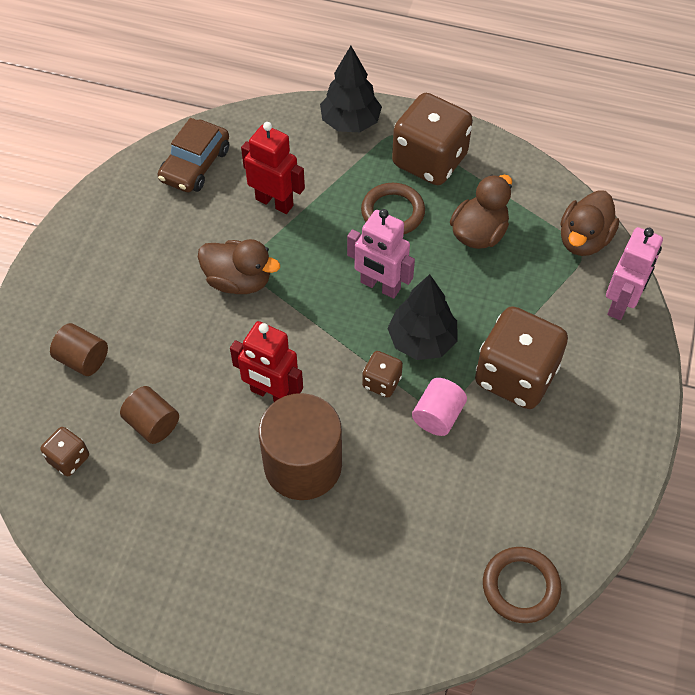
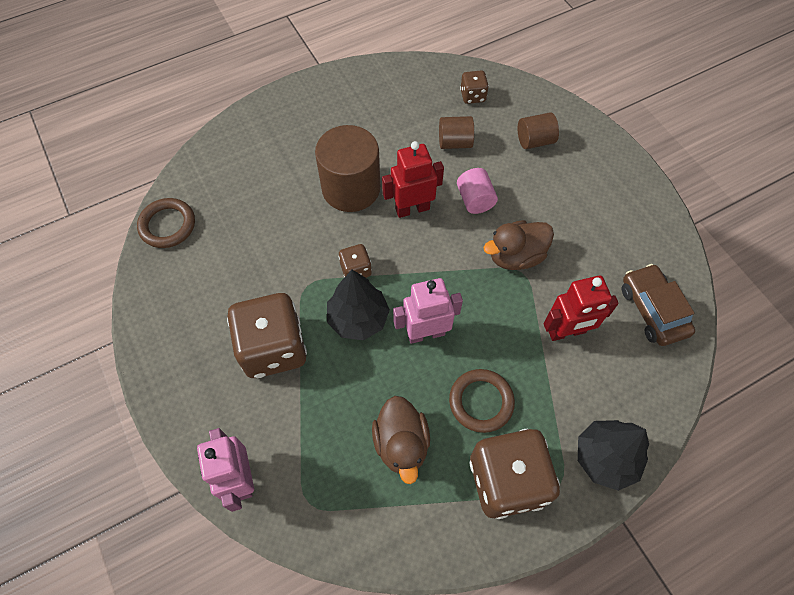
camera: 135 degrees right, 5 degrees up
pink cylinder [412,378,467,436] -> pink cylinder moved to [457,168,498,214]
brown duck [561,190,619,256] -> none

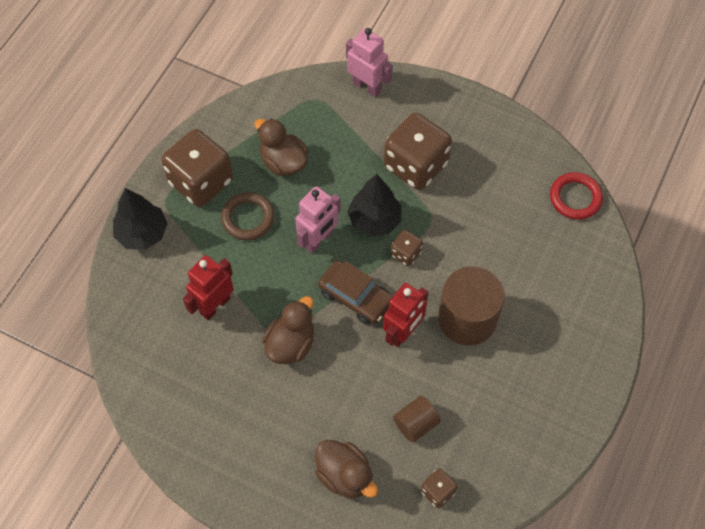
camera: 145 degrees right, 0 degrees up
brown ring [137,198,195,248] -> red ring [550,172,603,220]
pink cylinder [457,168,498,214] -> none
brown cylinder [518,112,559,149] -> brown duck [315,440,378,498]
brown car [622,264,695,346] -> brown car moved to [318,260,393,325]

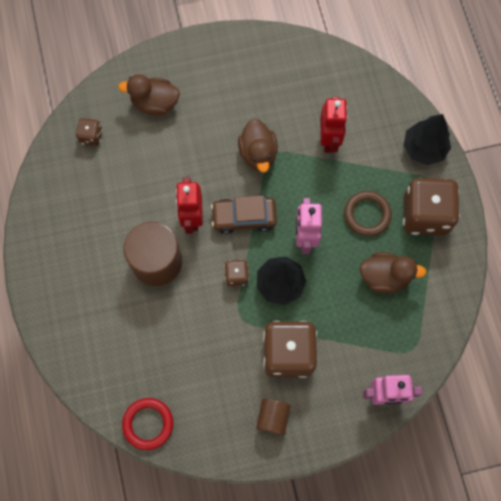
camera: 140 degrees right, 10 degrees up
brown cylinder [393,396,441,443] -> brown cylinder moved to [256,399,291,435]

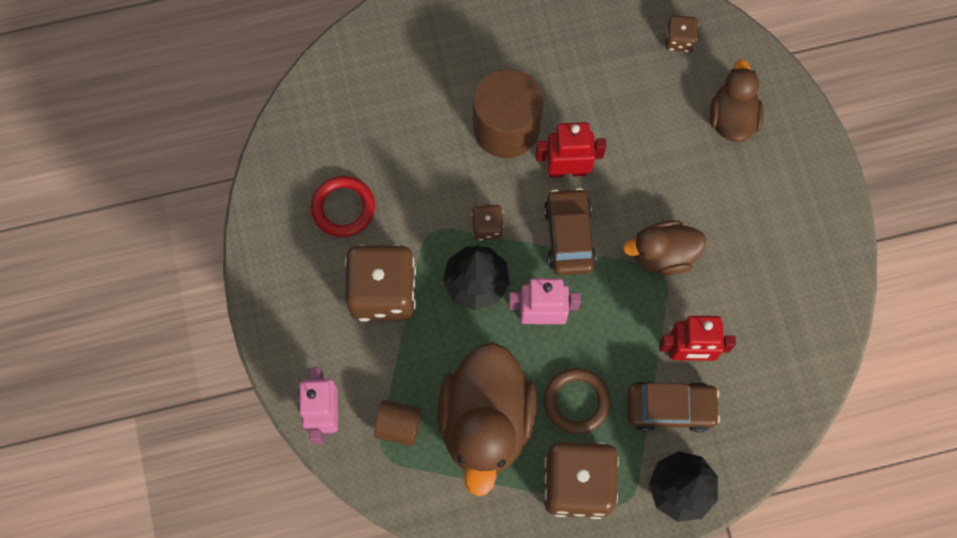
camera: 90 degrees right, 0 degrees up
red ring [122,398,173,450] -> red ring moved to [311,176,375,237]
brown cylinder [256,399,291,435] -> brown cylinder moved to [374,400,422,446]
brown duck [360,252,426,293] -> brown duck [437,342,537,496], size x1.72
none -> brown car [627,381,720,433]

